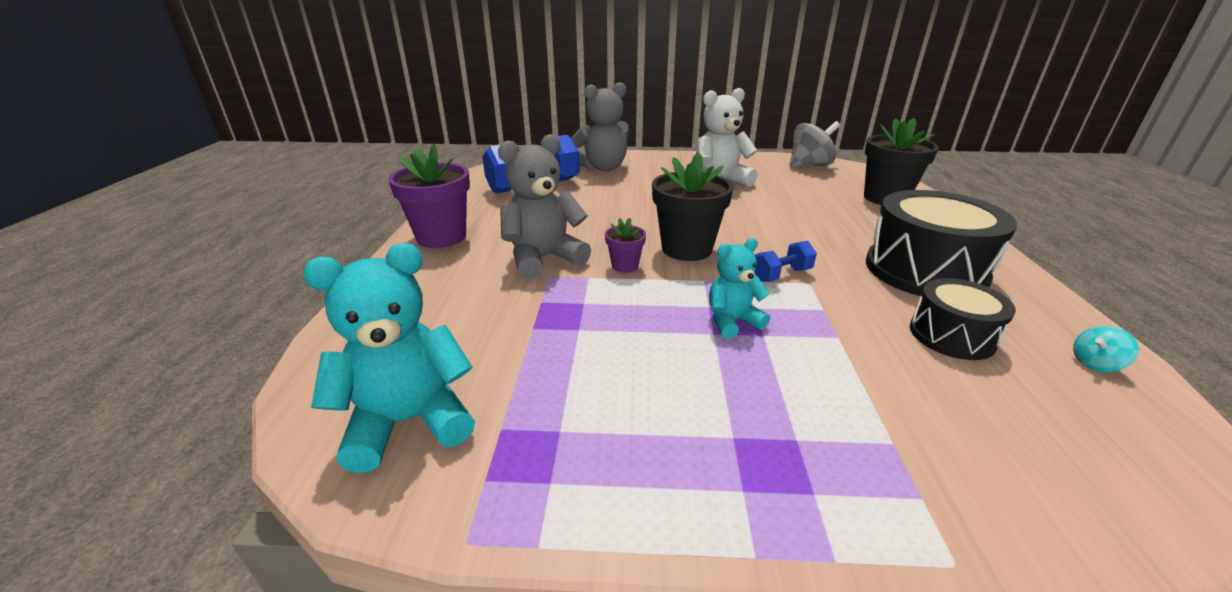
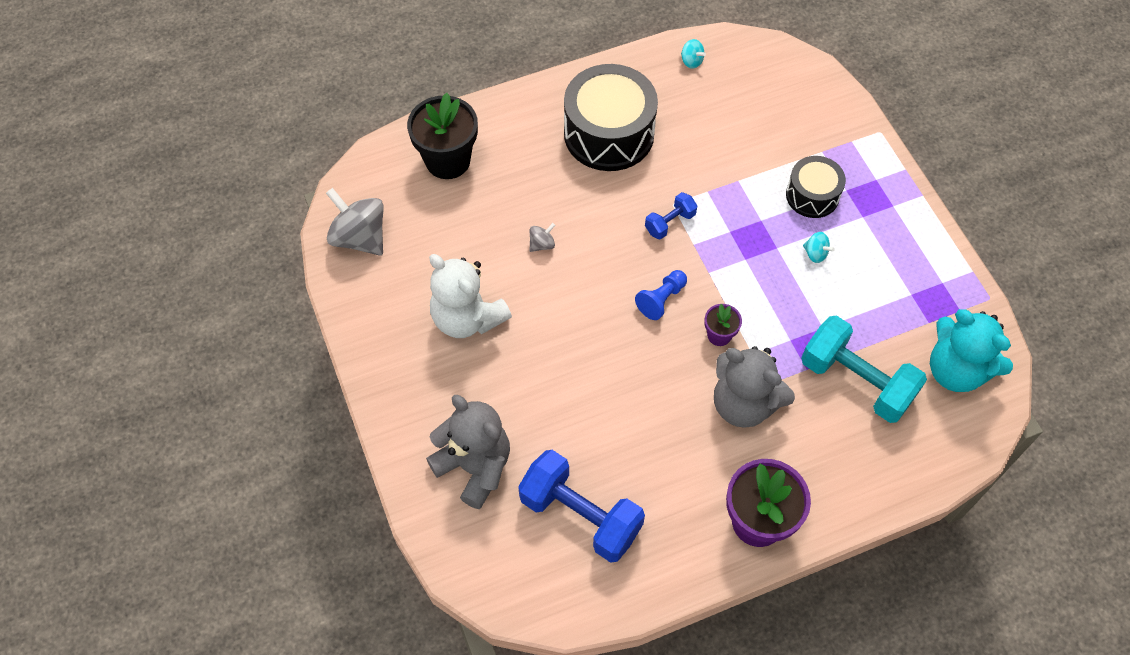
camera: 115 degrees left, 30 degrees up
black flower pot [652,152,734,261] -> blue pawn [635,270,687,320]
turquoise teddy bear [709,238,770,339] -> none
blue dumbbell [754,241,817,282] -> blue dumbbell turned 75 degrees counterclockwise [645,192,697,239]
black drum [910,278,1016,360] -> black drum moved to [786,156,846,218]
none -> grey spinning top [529,223,555,252]
none -> turquoise dumbbell [801,316,927,423]
none -> turquoise spinning top [803,232,835,263]

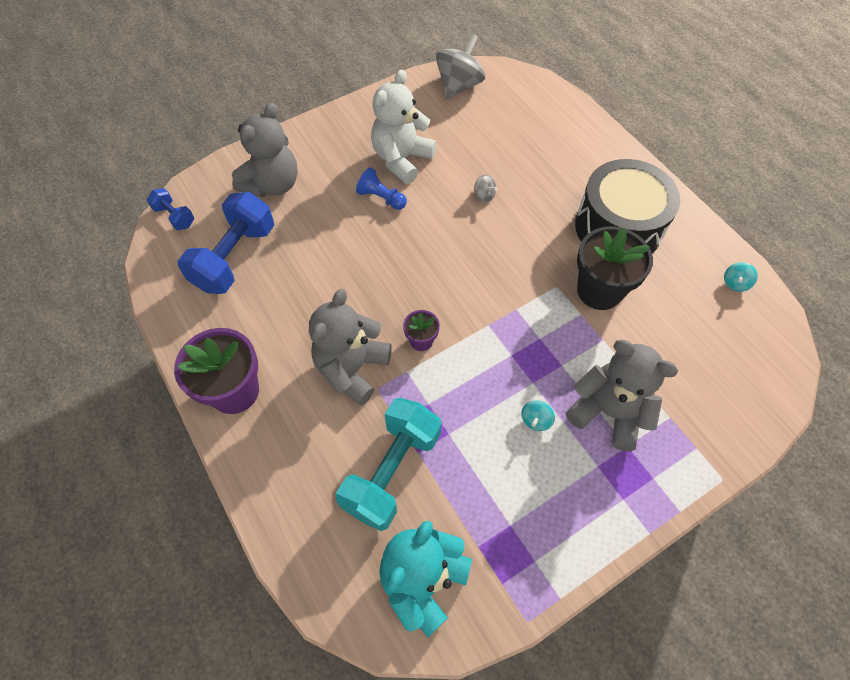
camera: 80 degrees right, 0 degrees up
black flower pot [407,93,478,179] -> black flower pot moved to [577,226,653,310]
blue pawn [635,270,687,320] -> blue pawn moved to [356,167,407,210]
blue dumbbell [645,192,697,239] -> blue dumbbell moved to [147,188,194,231]
black drum [786,156,846,218] -> grey teddy bear [566,340,678,451]

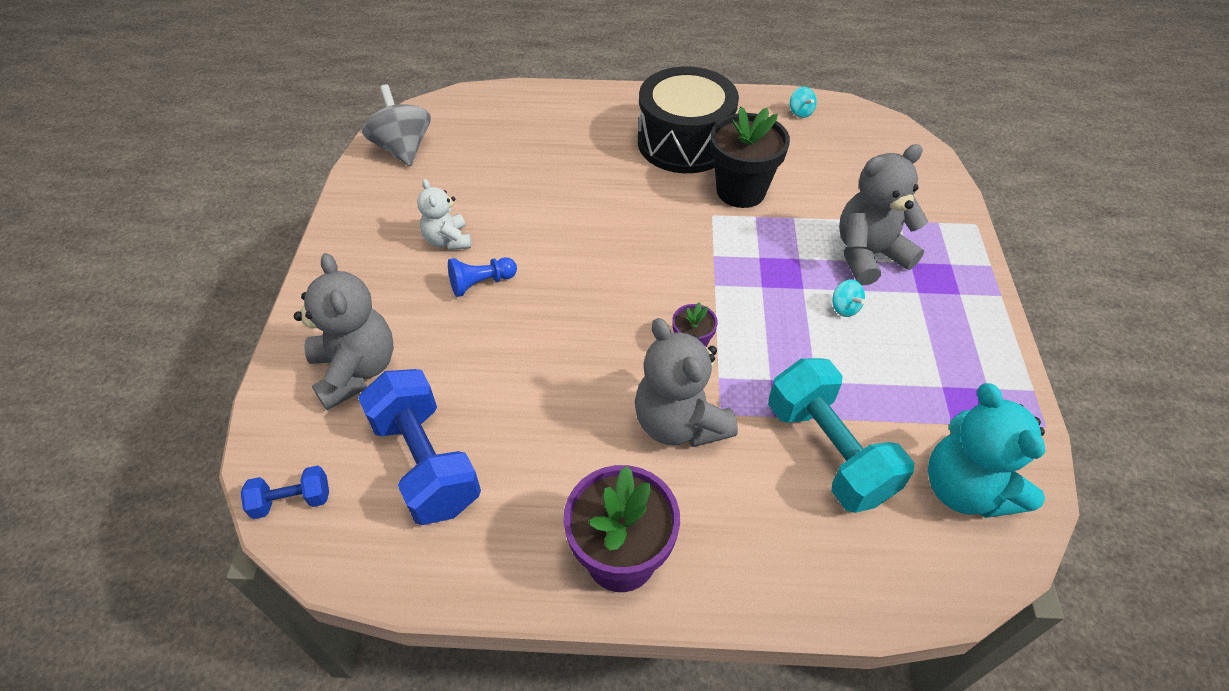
camera: 55 degrees left, 10 degrees down
white teddy bear [371,70,437,184] -> white teddy bear [417,179,472,250], size x0.60
grey spinning top [474,174,498,203] -> none

